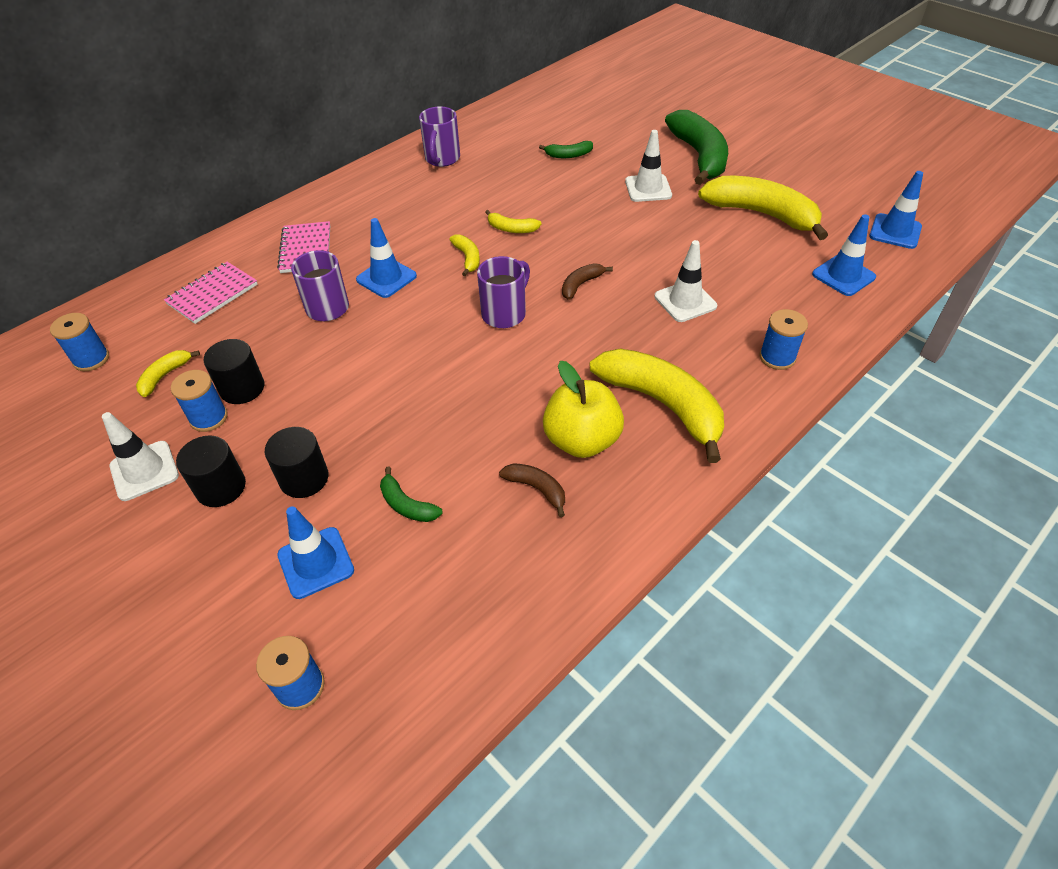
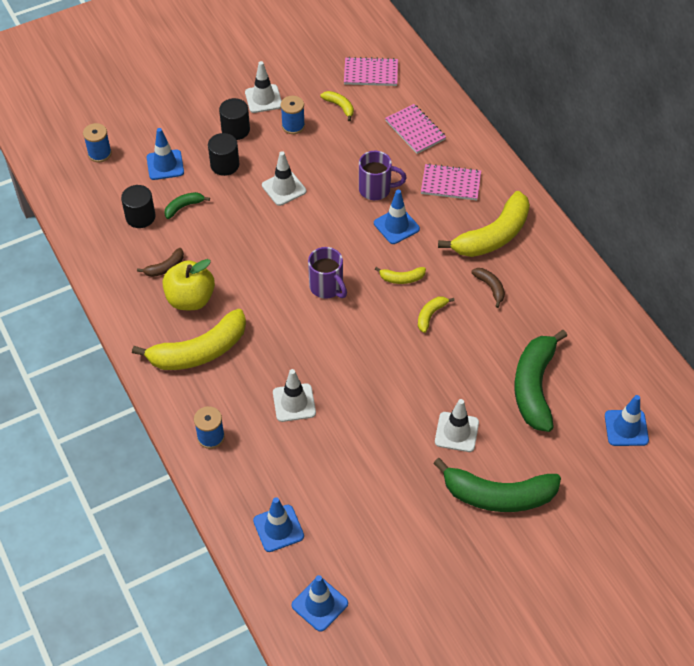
camera: 105 degrees right, 5 degrees up
blue spool [50,313,109,371] -> pink notebook [344,57,398,86]
black cylinder [204,339,264,404] -> black cylinder moved to [121,185,156,228]
purple mug [419,107,460,167] -> none
green banana [539,141,593,158] -> green banana [514,330,567,432], size x2.22
brown banana [562,263,613,300] -> brown banana moved to [471,268,505,308]
yellow banana [698,176,828,240] -> yellow banana moved to [438,191,530,257]
none -> white traffic cone [262,151,306,206]
none -> blue traffic cone [605,395,649,446]

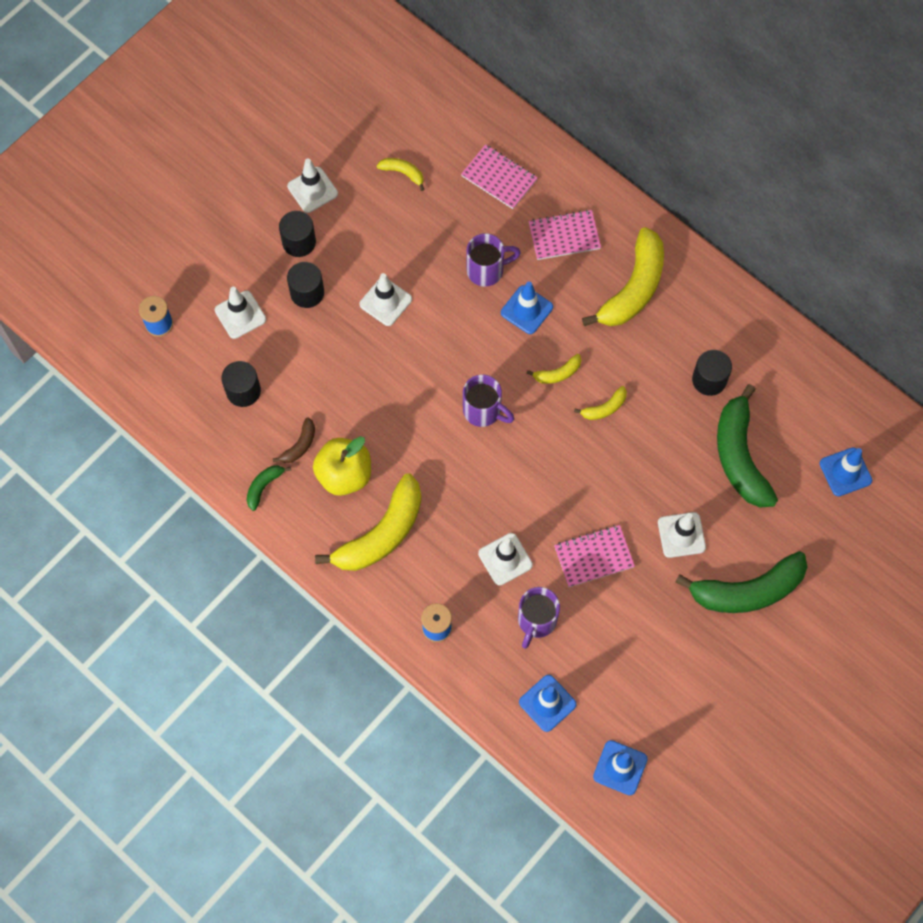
camera: 20 degrees left, 15 degrees up
blue traffic cone [147,128,184,180] -> white traffic cone [215,287,266,339]
green banana [164,192,210,219] -> green banana moved to [247,465,291,511]
blue spool [281,96,305,134] -> none
pink notebook [344,57,398,86] -> pink notebook moved to [554,525,635,587]
yellow banana [418,297,455,333] -> yellow banana turned 135 degrees counterclockwise [574,386,627,420]
brown banana [471,268,505,308] -> none
none -> purple mug [518,587,560,649]
none -> black cylinder [692,350,732,396]

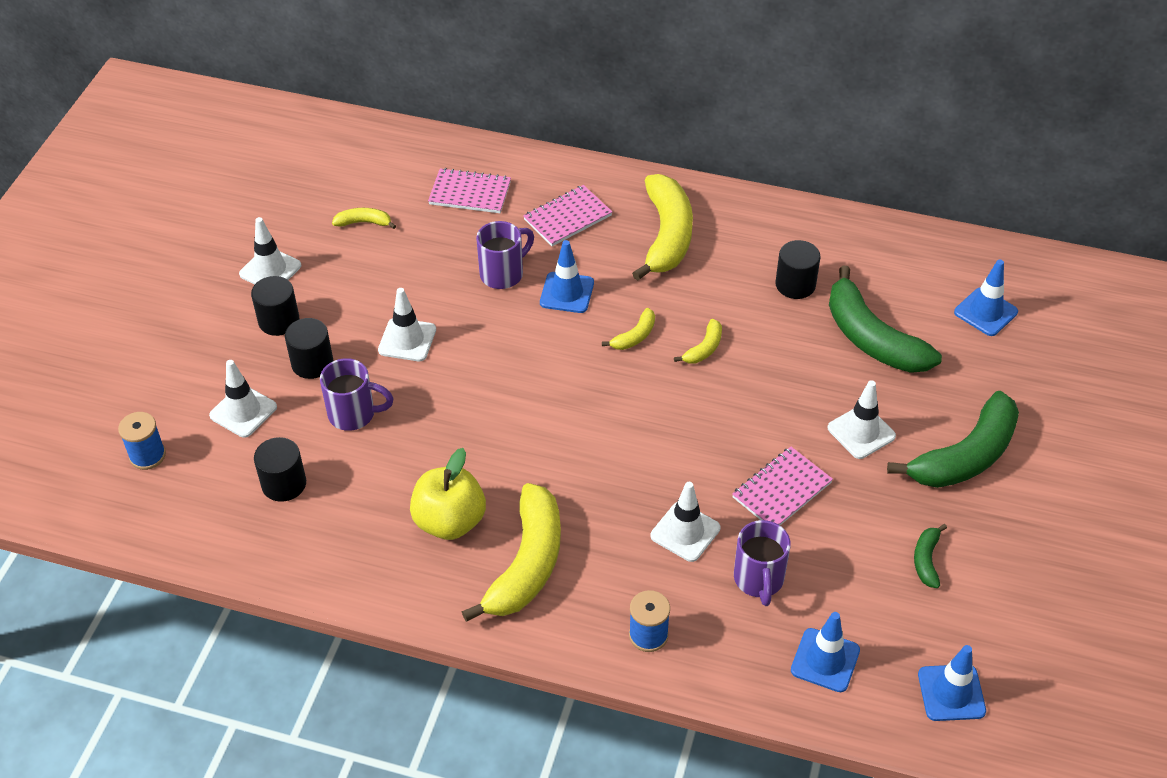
camera: 25 degrees left, 20 degrees down
green banana [247,465,291,511] -> green banana moved to [914,524,947,588]
brown banana [272,417,315,463] -> none
purple mug [463,374,514,427] -> purple mug moved to [320,358,394,431]

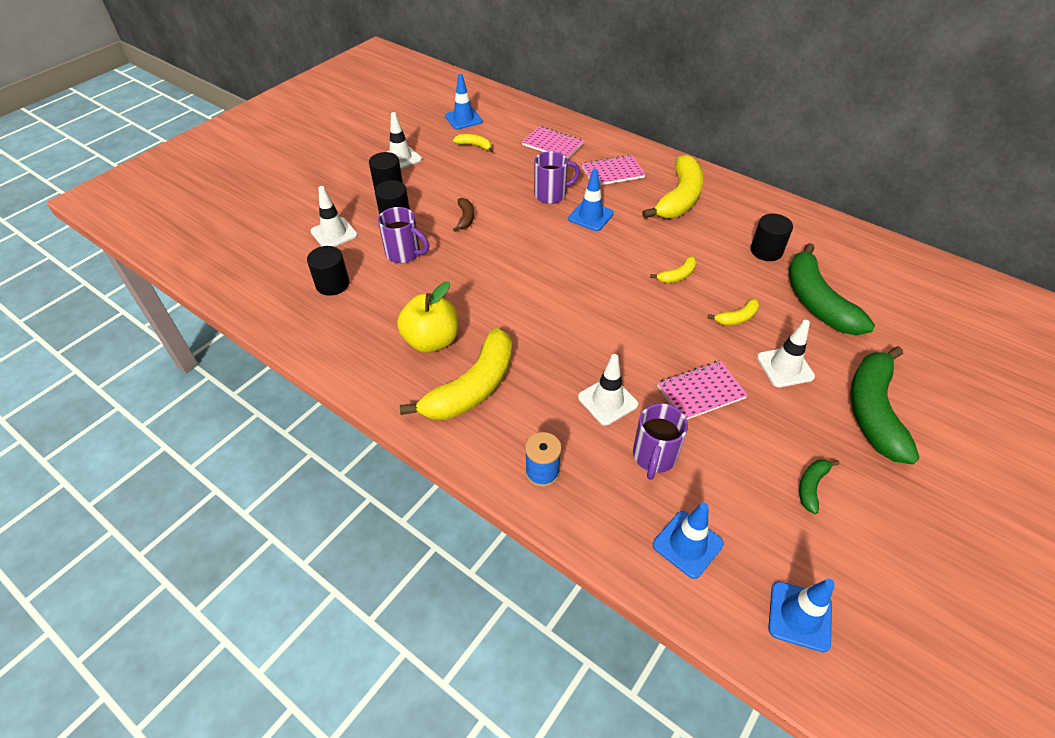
camera: 20 degrees right, 0 degrees up
blue spool [118,412,166,470] -> none
white traffic cone [378,288,436,361] -> brown banana [453,198,474,232]
yellow banana [602,308,655,350] -> yellow banana moved to [708,298,759,325]
green banana [887,391,1019,488] -> green banana turned 120 degrees clockwise [850,346,919,464]
blue traffic cone [954,259,1018,336] -> blue traffic cone moved to [445,74,483,129]

